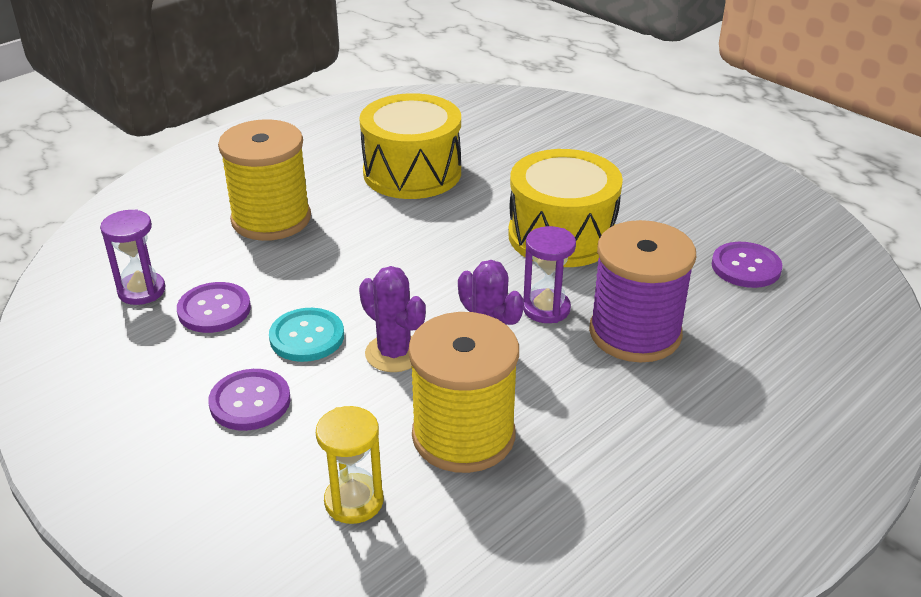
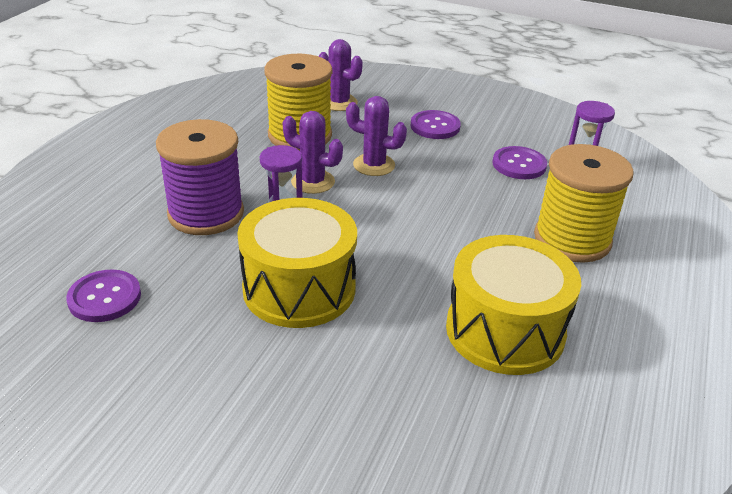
camera: 155 degrees right, 0 degrees up
turquoise button [269,308,344,362] -> none
yellow hourglass [316,406,383,524] -> purple cactus [319,39,363,111]

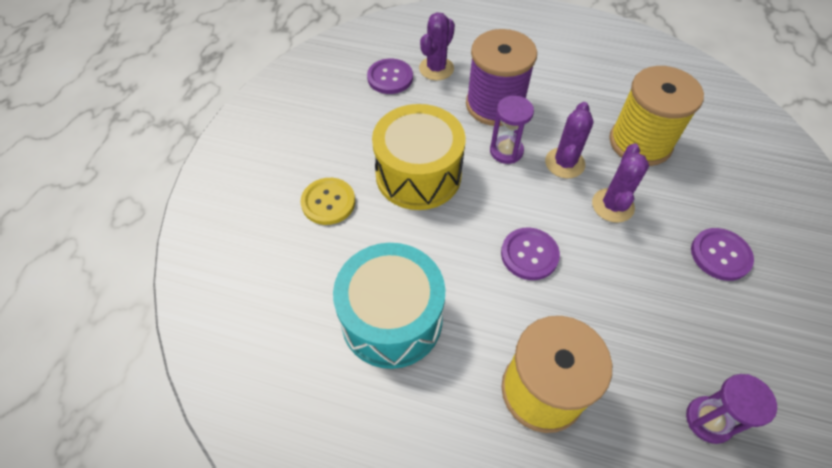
camera: 85 degrees right, 20 degrees up
purple cactus [319,39,363,111] -> purple cactus moved to [419,12,455,80]
yellow drum [446,235,581,375] -> turquoise drum [333,243,445,369]
purple button [492,146,547,179] -> purple button moved to [501,227,560,280]
none -> yellow button [301,178,355,225]

